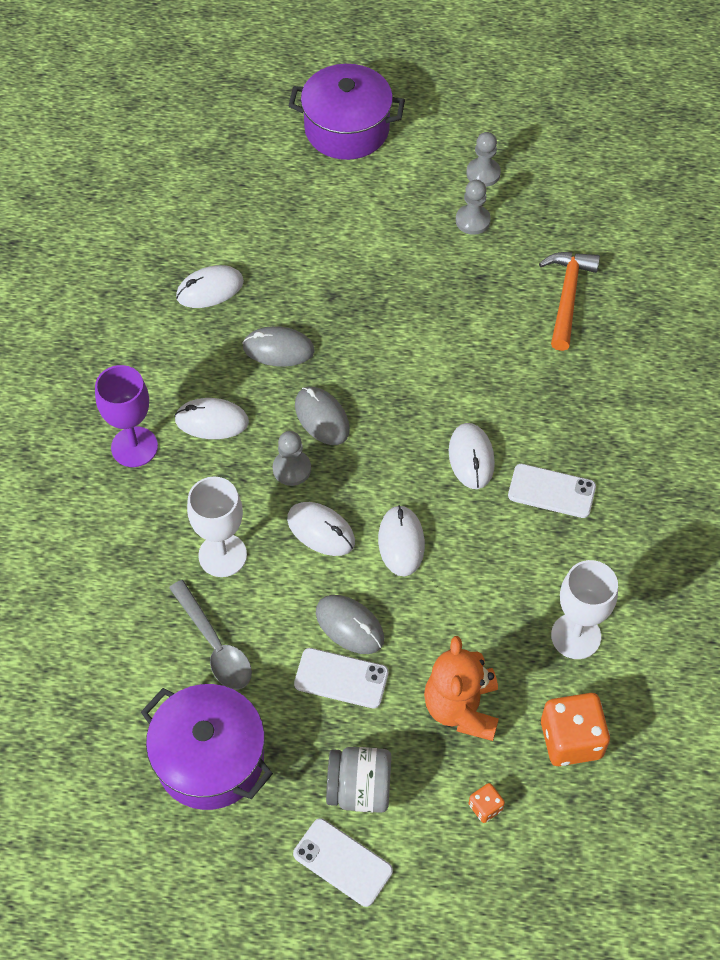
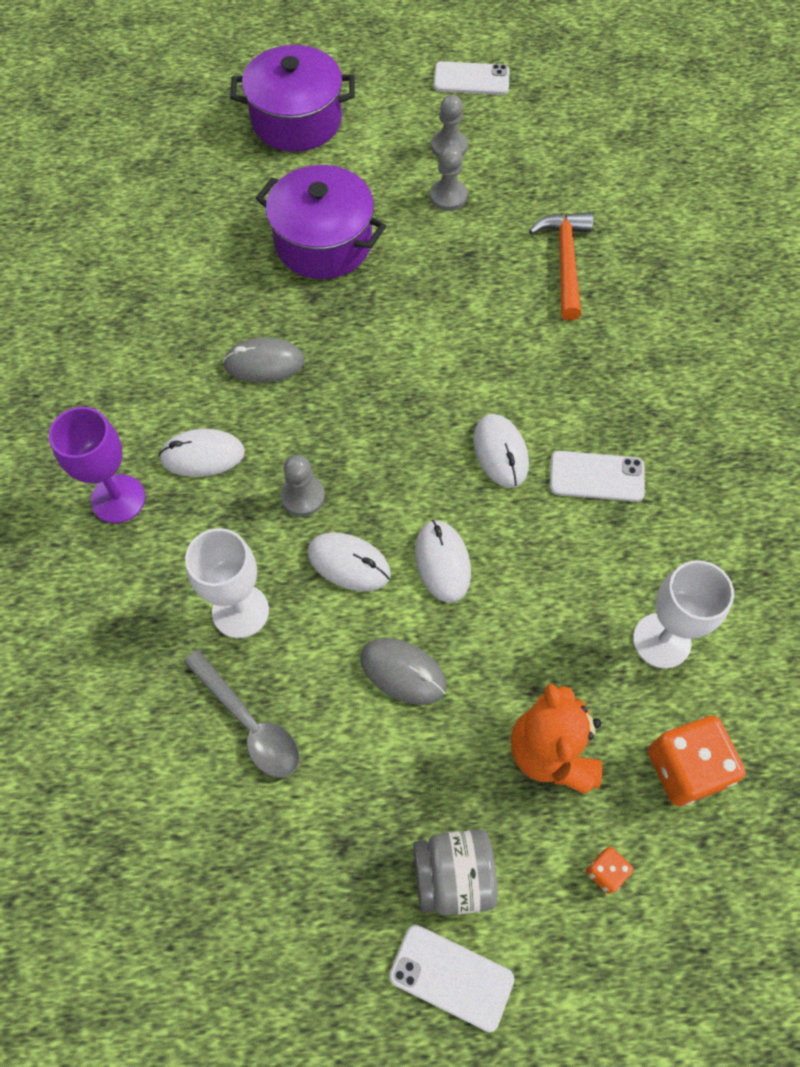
camera: 10 degrees left, 5 degrees up
purple pot [141,684,273,810] -> purple pot moved to [256,165,386,279]
white mouse [176,265,244,308] -> none
white phone [294,648,389,709] -> white phone moved to [434,61,510,95]
grey mouse [295,387,350,445] -> none

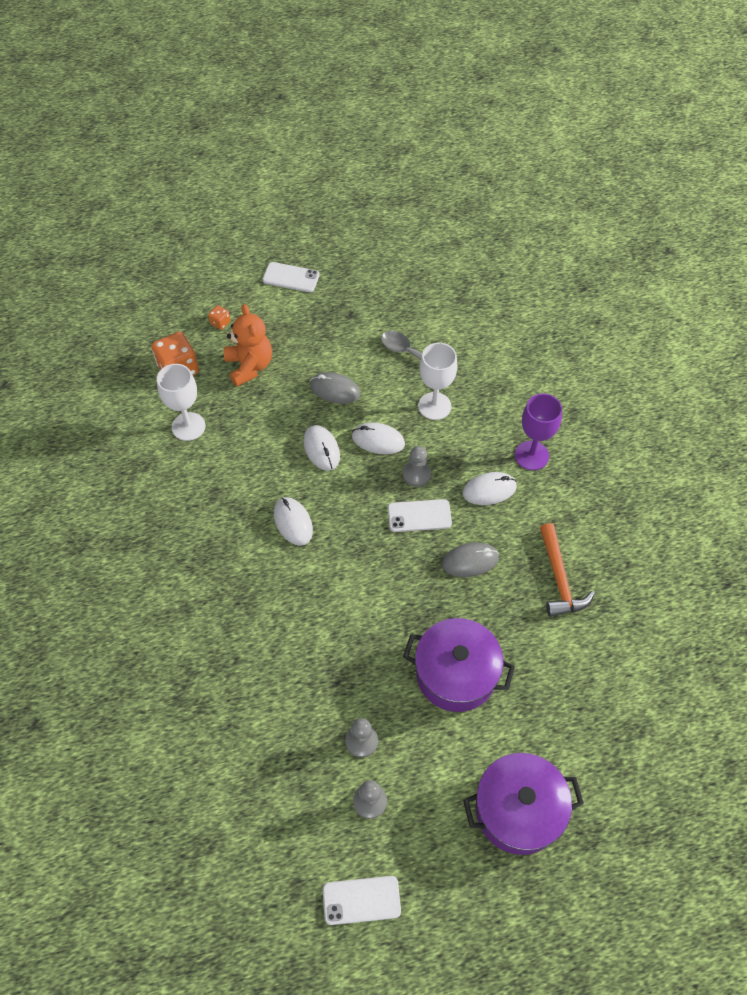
camera: 170 degrees right, 5 degrees down
grey jar [413,829,498,915] -> none
orange hammer [529,212,593,320] -> orange hammer moved to [540,523,595,617]
white phone [550,451,645,502] -> white phone moved to [388,499,452,532]

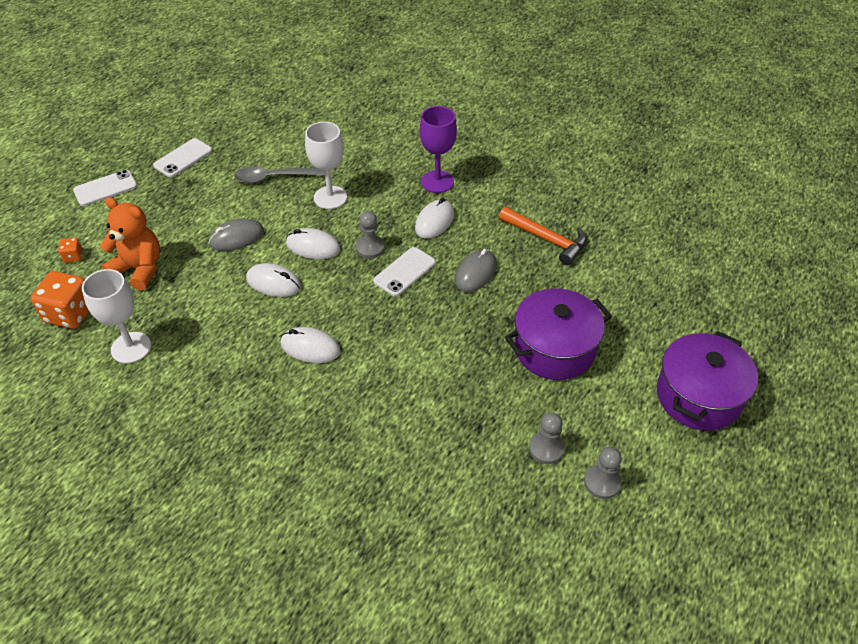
camera: 45 degrees left, 10 degrees down
white phone [323,876,401,925] -> white phone moved to [153,138,212,177]
white mouse [352,422,405,454] -> white mouse turned 45 degrees clockwise [286,228,341,259]

